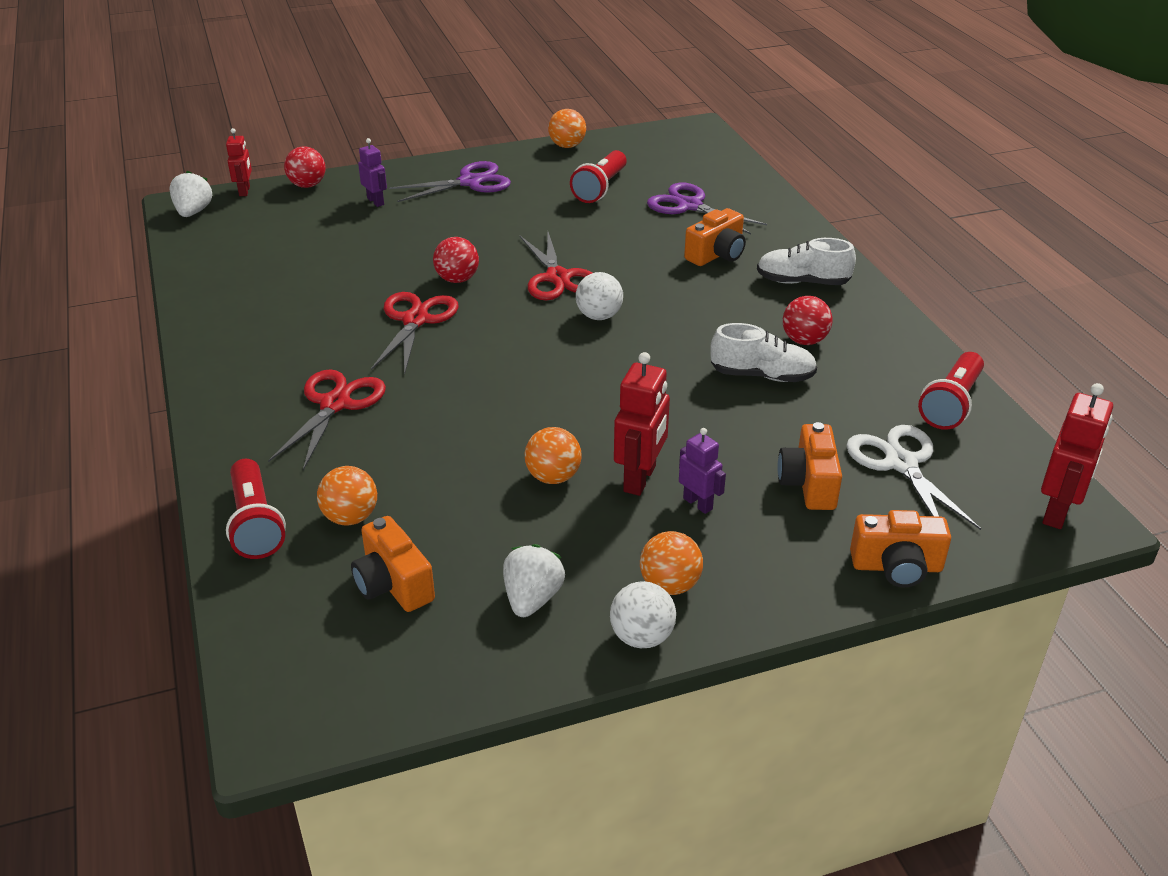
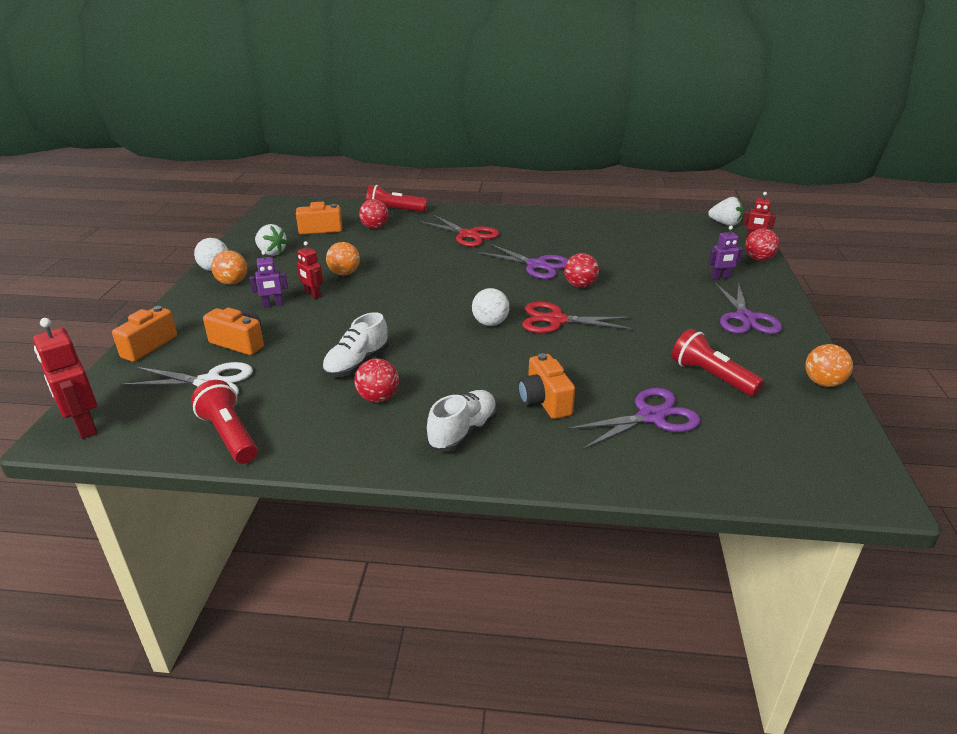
camera: 115 degrees right, 5 degrees down
orange ball [317,466,377,525] -> red ball [359,199,389,229]
red scissors [371,292,459,375] -> purple scissors [478,244,568,279]
red robot [614,352,670,496] -> red robot [297,241,323,299], size x0.61

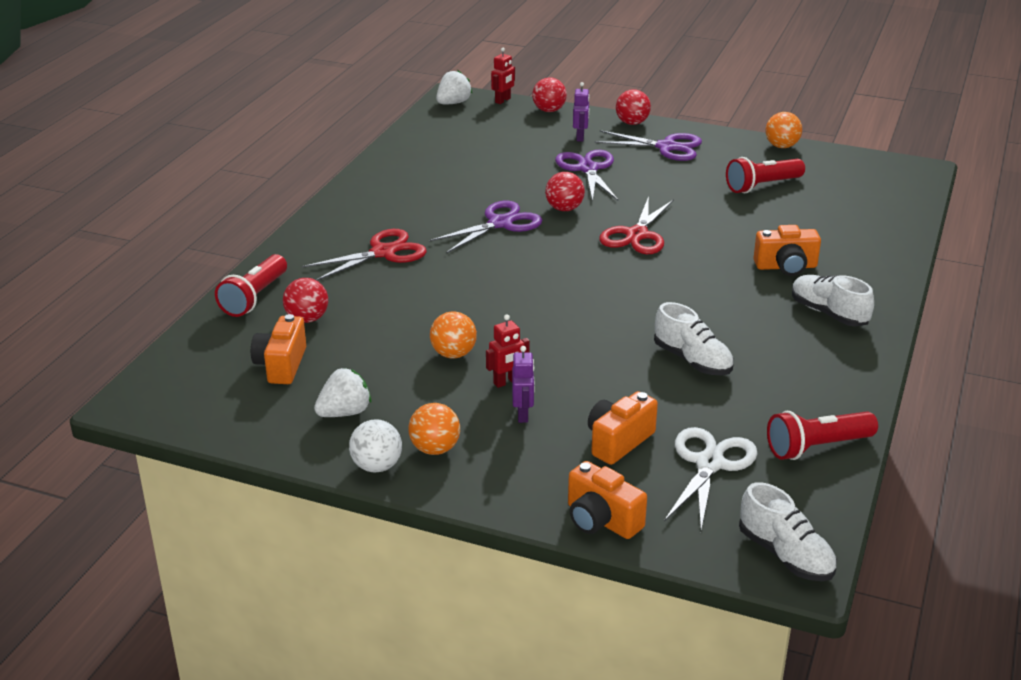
camera: 75 degrees left, 0 degrees up
red robot [33,318,97,439] -> white shoe [739,482,837,581]
red ball [354,358,399,403] -> red ball moved to [616,89,651,125]
white ball [472,288,509,326] -> none
purple scissors [566,388,701,449] -> purple scissors moved to [555,150,618,202]

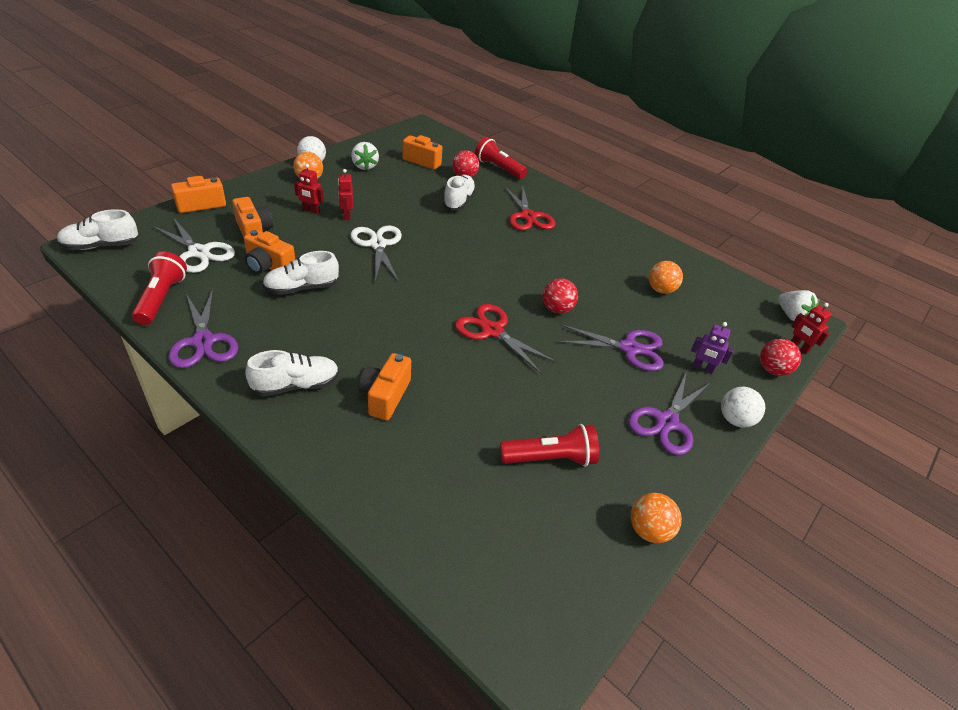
camera: 105 degrees right, 10 degrees up
purple scissors [429,201,542,254] -> purple scissors moved to [169,289,238,368]
orange ball [430,311,477,358] -> orange ball moved to [649,261,683,294]
purple robot [512,346,535,423] -> red robot [294,164,324,214]
red ball [616,89,651,125] -> white ball [721,387,765,427]
red flashlight [726,157,805,193] -> red flashlight turned 90 degrees clockwise [500,424,599,467]
none -> orange camera [244,230,295,274]
none -> white scissors [350,226,402,282]
none -> white shoe [443,175,476,210]

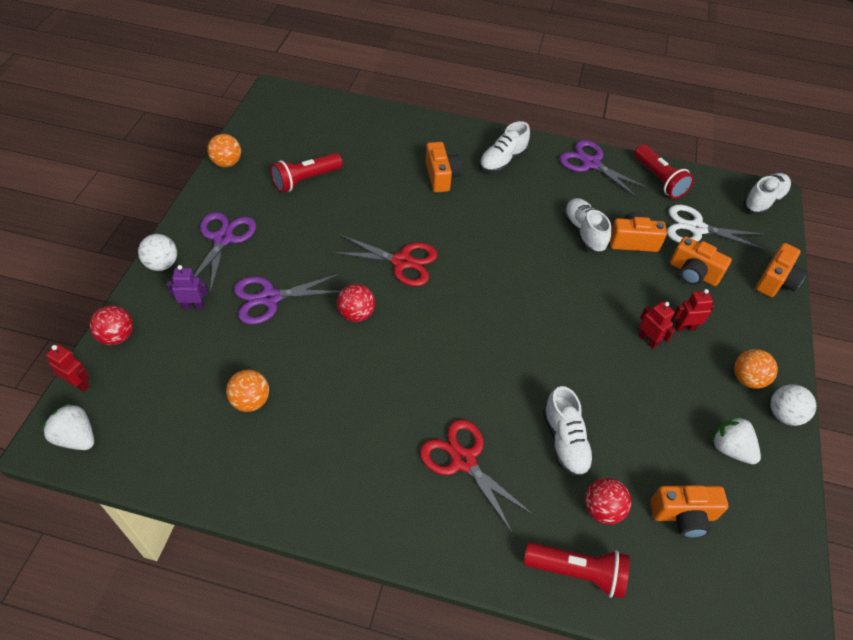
camera: 155 degrees right, 10 degrees up
white shoe [262,251,339,295] -> white shoe turned 60 degrees counterclockwise [563,198,611,253]
white scissors [350,226,402,282] -> none

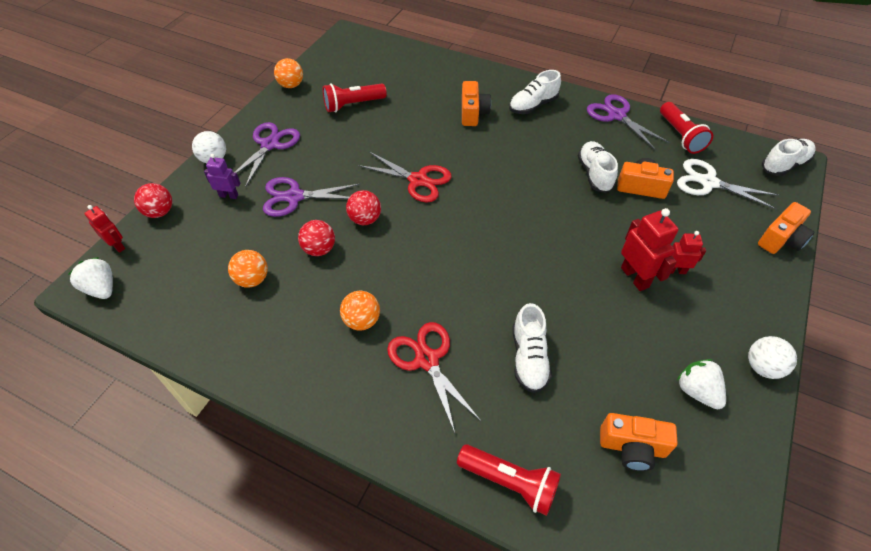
camera: 15 degrees right, 0 degrees up
red ball [585,478,631,525] -> red ball moved to [298,220,335,256]
red robot [639,302,675,349] -> red robot [621,208,679,291], size x1.63
orange camera [670,236,732,286] -> none
orange ball [734,349,778,389] -> orange ball moved to [340,291,380,331]

